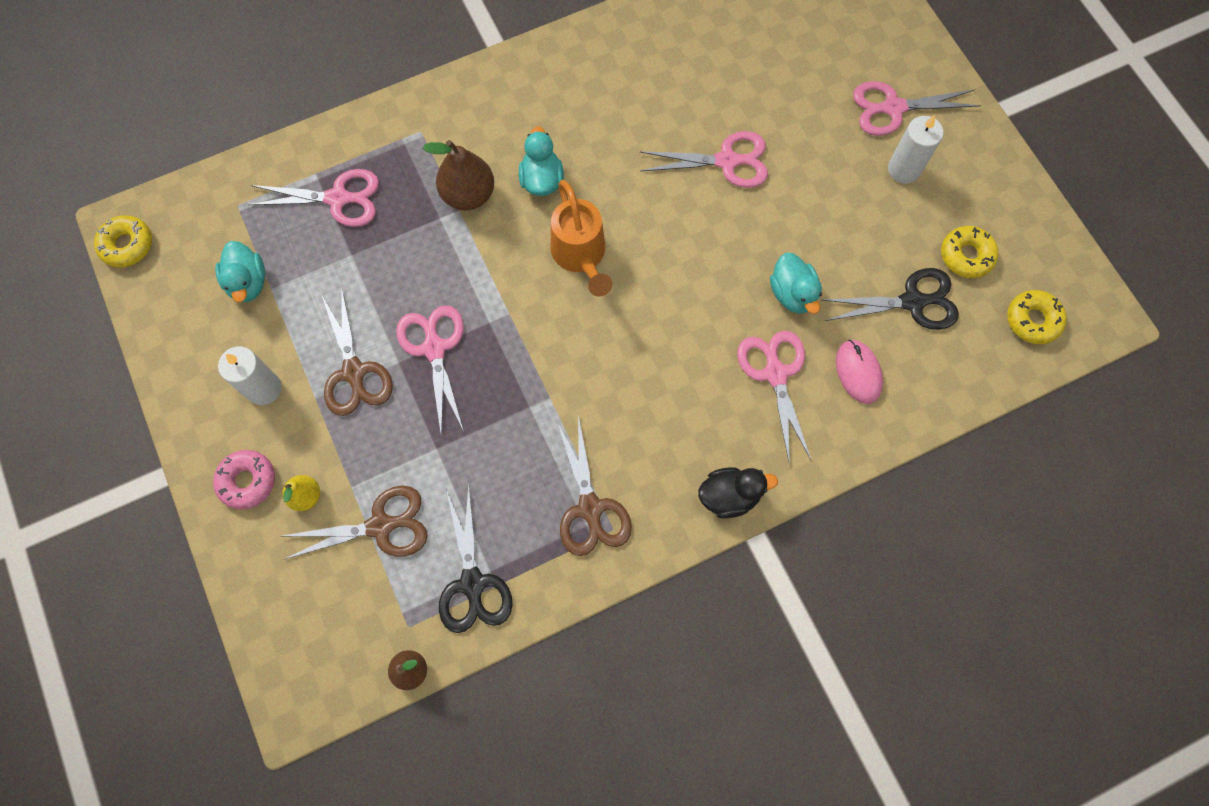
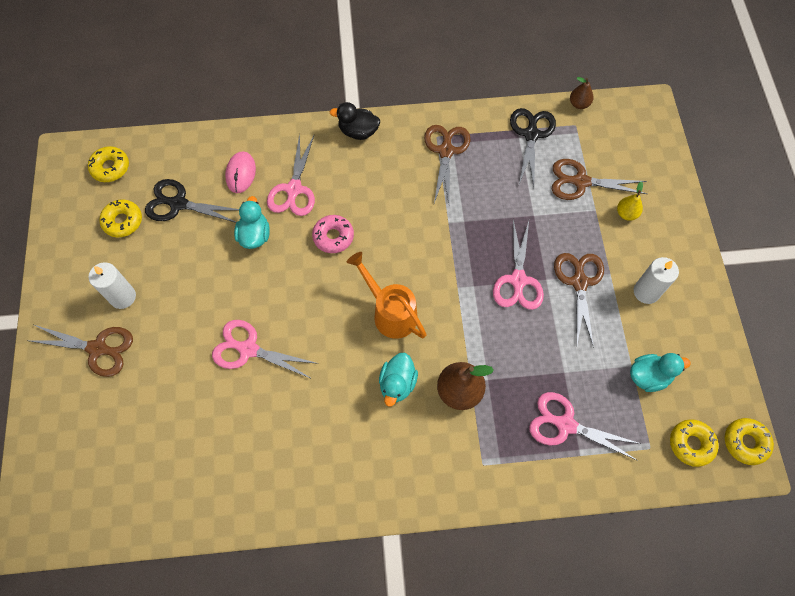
camera: 160 degrees left, 5 degrees down
pink donut [213,450,275,509] -> pink donut moved to [312,215,354,253]
turquoise duck [215,241,265,302] -> turquoise duck turned 75 degrees clockwise [630,353,691,392]
orange watering can [550,180,612,297] -> orange watering can turned 45 degrees counterclockwise [347,252,427,339]
pink scissors [853,81,981,136] -> brown scissors [30,325,133,377]
none -> yellow donut [670,419,719,467]

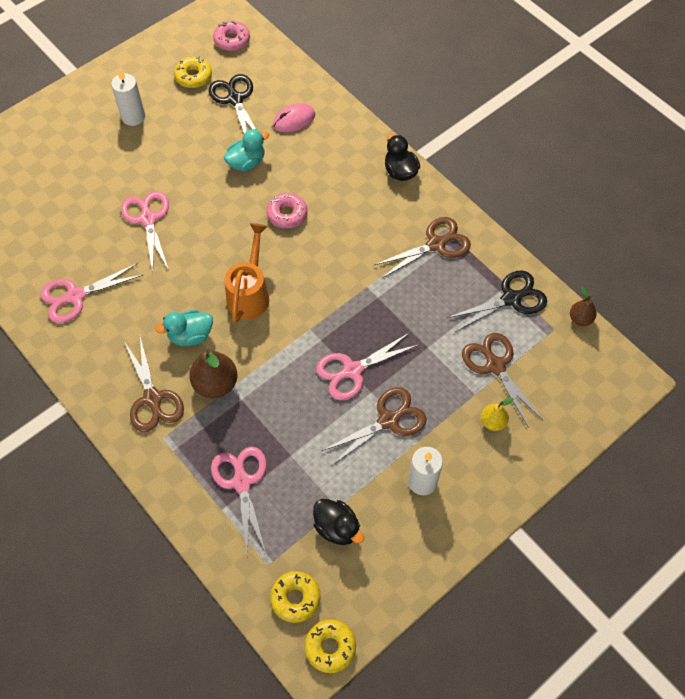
camera: 55 degrees right, 5 degrees down
brown scissors [30,325,133,377] -> brown scissors moved to [125,336,184,432]
yellow donut [88,146,129,182] -> pink donut [213,21,250,51]
pink scissors [267,134,315,216] -> pink scissors moved to [40,263,144,323]
turquoise duck [630,353,691,392] -> black duck [313,499,364,545]

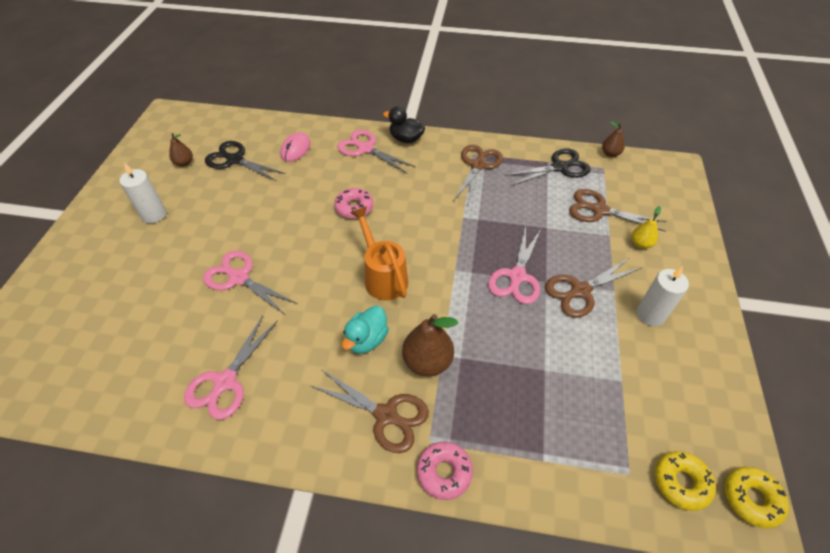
camera: 40 degrees left, 10 degrees down
yellow donut [174,57,212,88] -> brown pear [169,133,193,167]
pink scissors [211,447,267,557] -> pink scissors moved to [337,130,416,174]
pink donut [213,21,250,51] -> pink donut moved to [417,442,473,500]
turquoise duck [224,129,269,171] -> none
black duck [313,499,364,545] -> none
brown scissors [322,387,427,466] -> brown scissors turned 135 degrees counterclockwise [545,258,641,318]
black scissors [447,271,547,332] -> black scissors turned 45 degrees clockwise [504,149,591,186]

